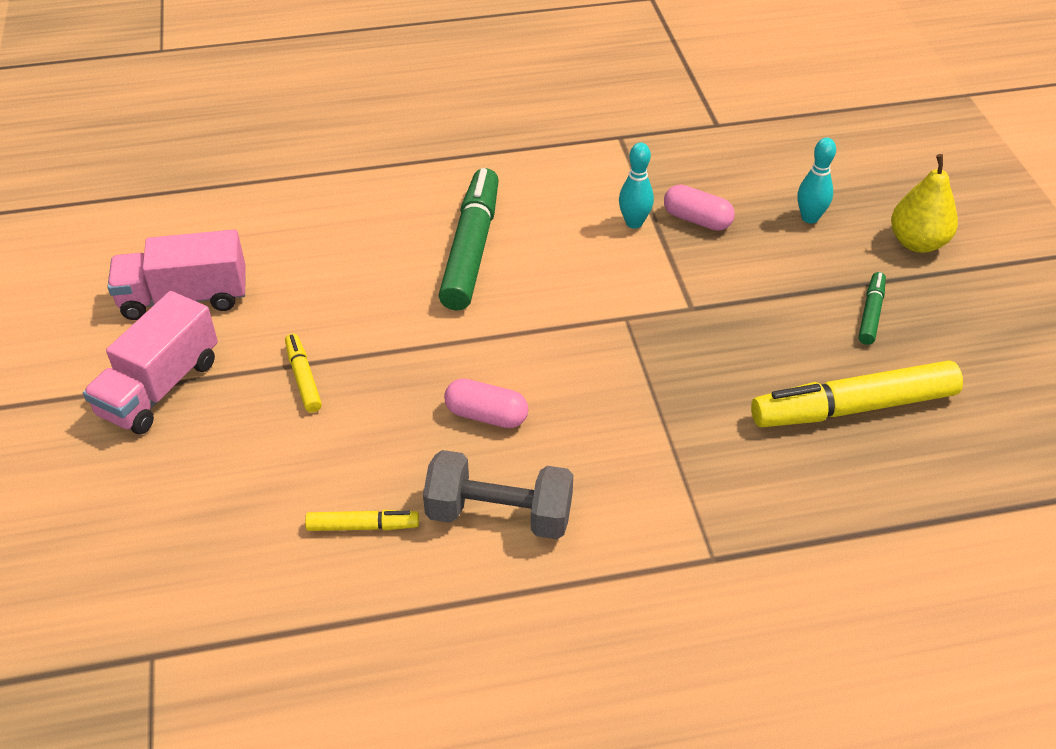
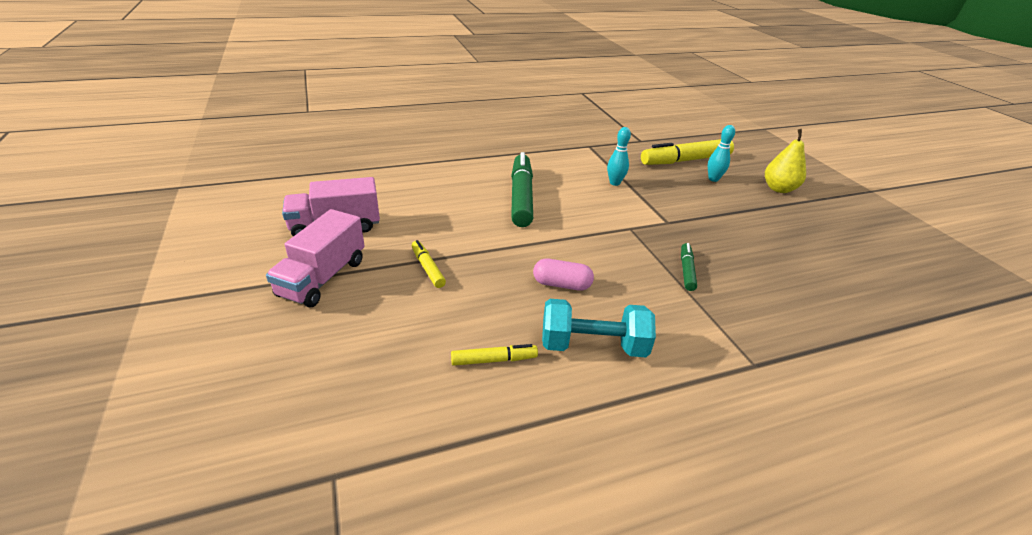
camera: 10 degrees left, 10 degrees down
grey dumbbell [423,450,573,539] -> turquoise dumbbell [542,299,656,357]
pink capsule [664,184,735,231] -> none
yellow marker [751,360,963,427] -> yellow marker moved to [641,139,734,165]
green marker [859,272,886,345] -> green marker moved to [681,243,697,291]

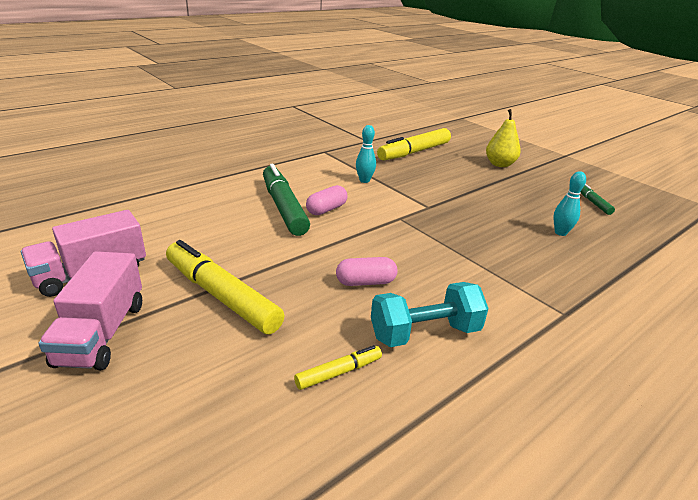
camera: 20 degrees left, 5 degrees down
yellow marker [412,240,446,288] -> yellow marker [166,240,285,334], size x2.07
green marker [681,243,697,291] -> green marker moved to [581,184,615,215]
turquoise bowling pin [708,125,735,182] -> turquoise bowling pin moved to [553,171,586,236]
none -> pink capsule [306,185,347,215]

